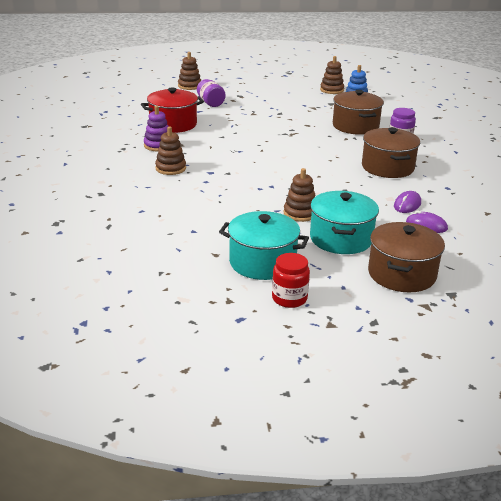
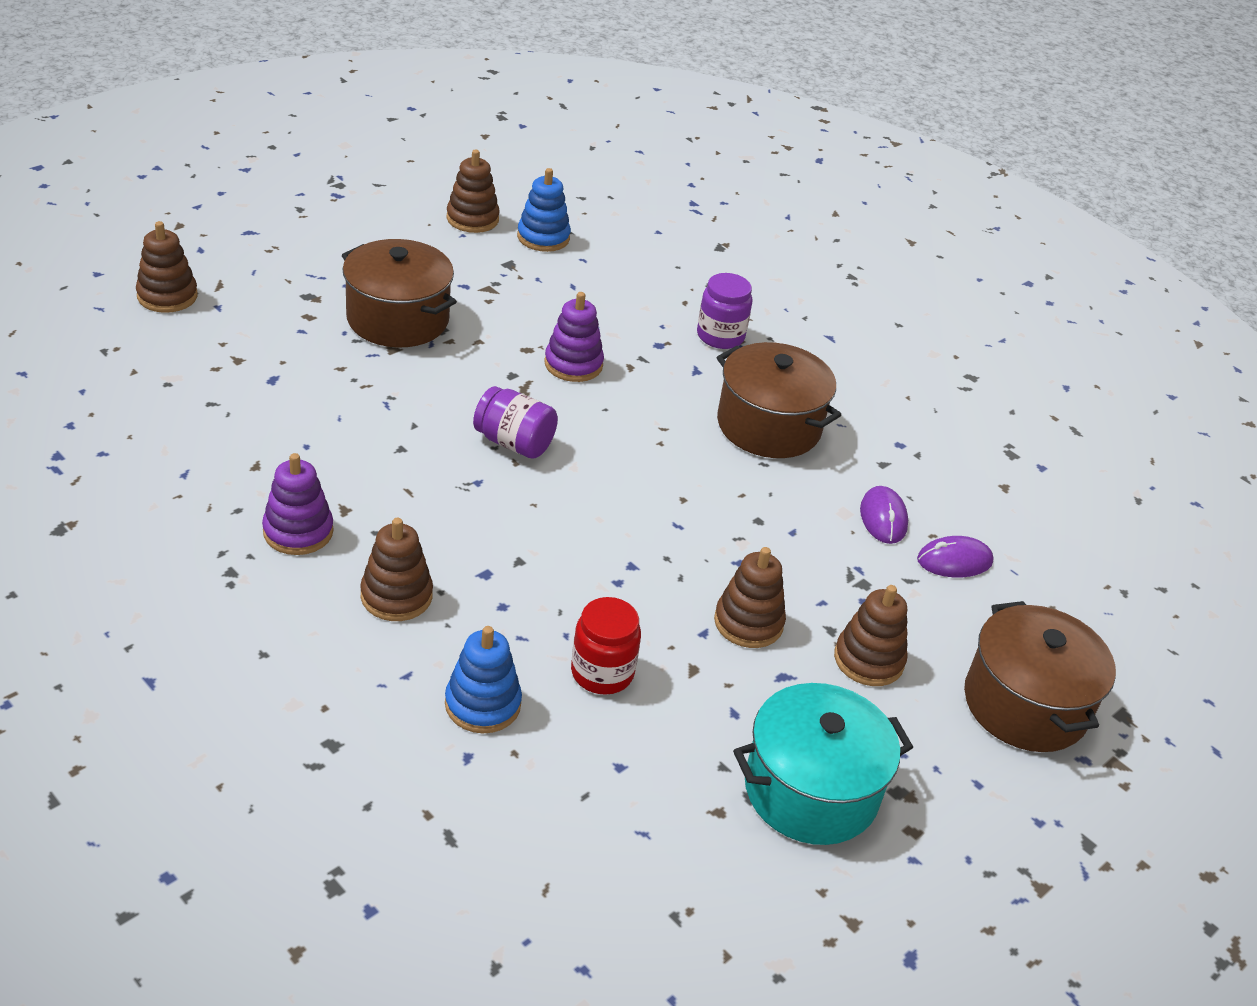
camera: 40 degrees left, 10 degrees up
red pot [141,88,204,133] -> none
purple jar [197,79,226,107] -> purple jar moved to [473,386,558,459]
red jar [272,253,310,308] -> red jar moved to [571,597,641,695]
turquoise pot [310,191,379,254] -> brown stacking toy [834,585,907,686]
brown pot [333,90,384,135] -> brown pot moved to [342,239,457,347]
none -> blue stacking toy [445,626,522,733]
none -> purple stacking toy [544,292,604,382]

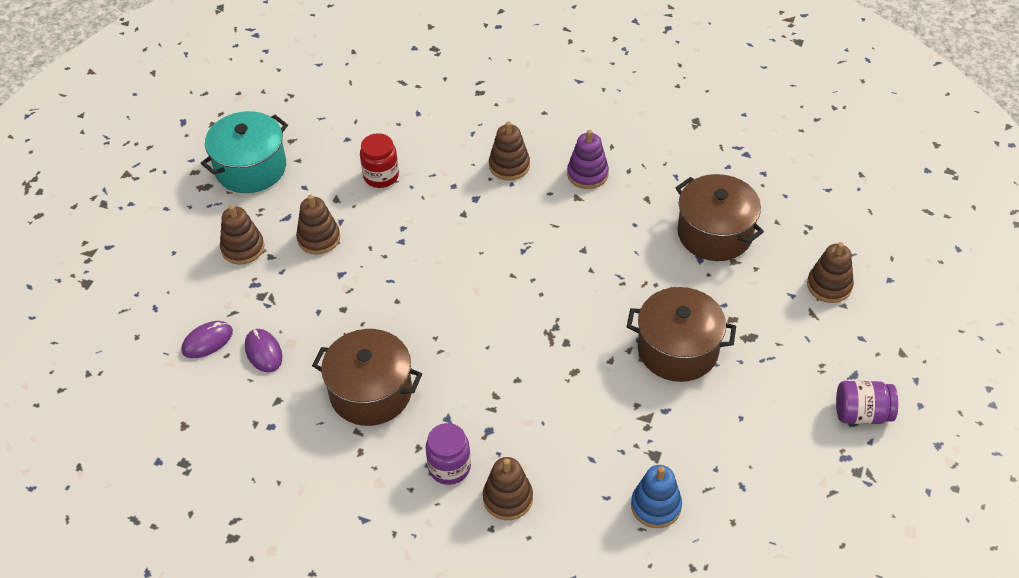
camera: 160 degrees right, 10 degrees up
blue stacking toy [445,626,522,733] -> none
brown stacking toy [446,149,500,233] -> brown stacking toy moved to [483,457,533,520]
purple jar [473,386,558,459] -> purple jar moved to [836,381,898,424]
purple stacking toy [544,292,604,382] -> none
brown pot [964,601,1116,752] -> brown pot moved to [676,174,764,261]

